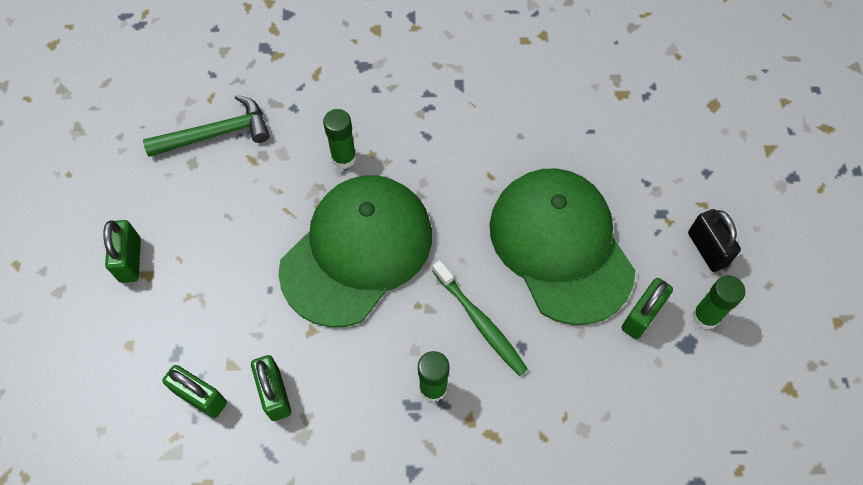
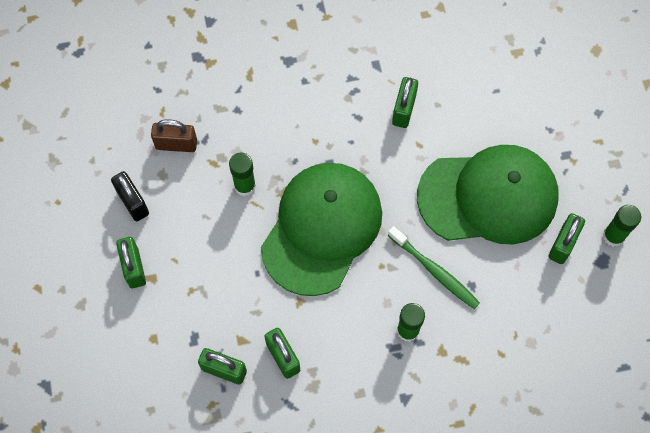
camera: 10 degrees left, 5 degrees up
green hammer [143,95,270,157] -> brown padlock [151,119,197,152]
green glue stick [323,109,356,169] -> green glue stick moved to [229,153,256,196]
green cap [489,168,635,325] -> green cap turned 120 degrees clockwise [417,145,559,244]
black padlock [688,209,741,272] -> black padlock moved to [111,171,149,221]
none -> green padlock [392,77,418,128]

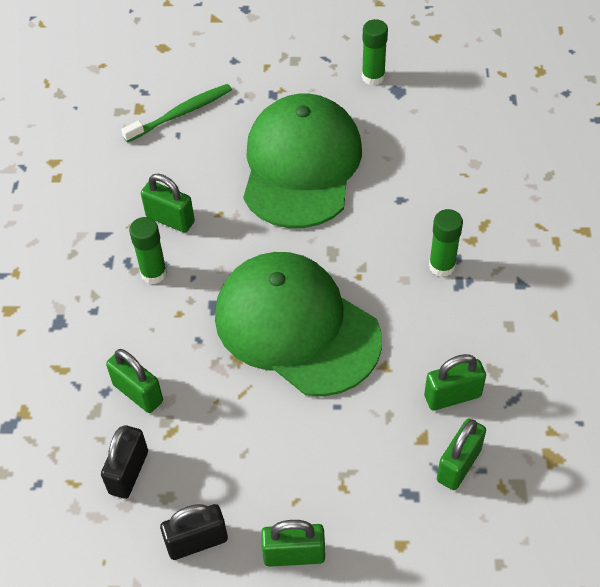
camera: 75 degrees left, 15 degrees down
brown padlock [151,119,197,152] -> black padlock [101,425,148,499]
green glue stick [229,153,256,196] -> green glue stick moved to [129,217,167,284]
green toothbrush [388,226,480,309] -> green toothbrush moved to [121,84,232,143]
green padlock [548,213,585,264] -> green padlock moved to [106,349,163,413]

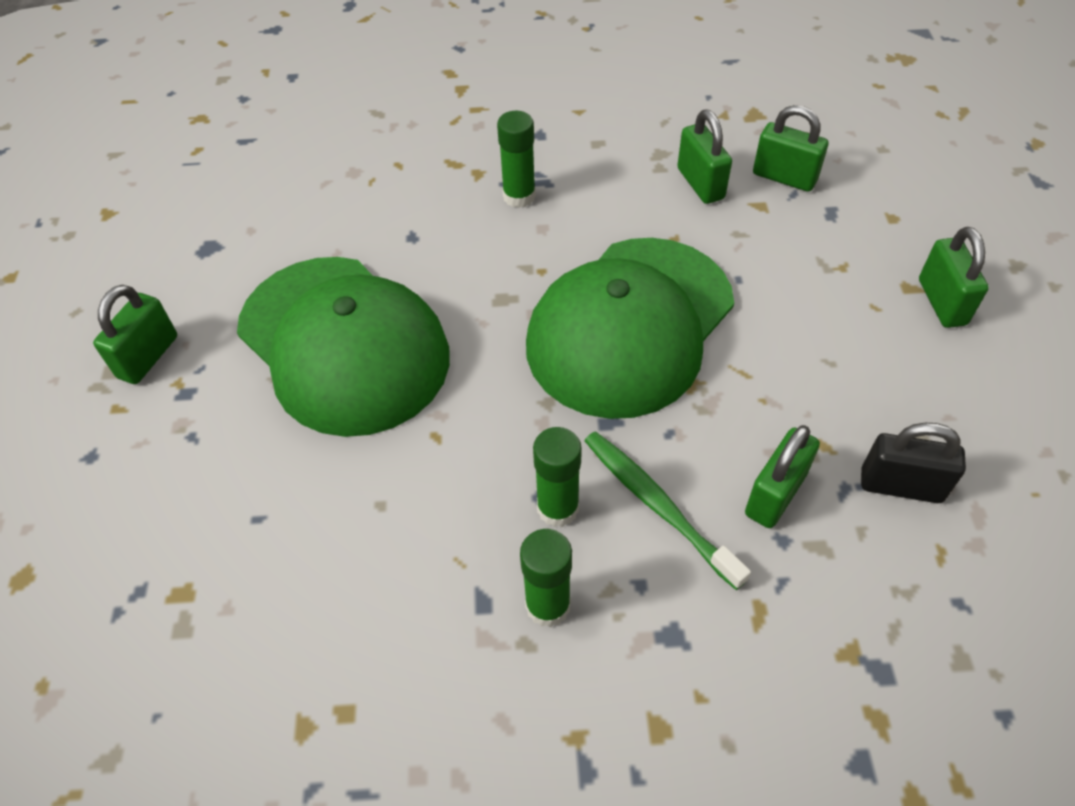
camera: 95 degrees left, 0 degrees up
green toothbrush [121,84,232,143] -> green toothbrush moved to [585,431,751,590]
green padlock [141,173,195,233] -> green padlock moved to [93,285,177,384]
black padlock [160,504,228,560] -> none
green cap [243,93,362,228] -> green cap turned 135 degrees counterclockwise [237,257,450,437]
green glue stick [362,19,388,85] -> green glue stick moved to [520,529,572,627]

